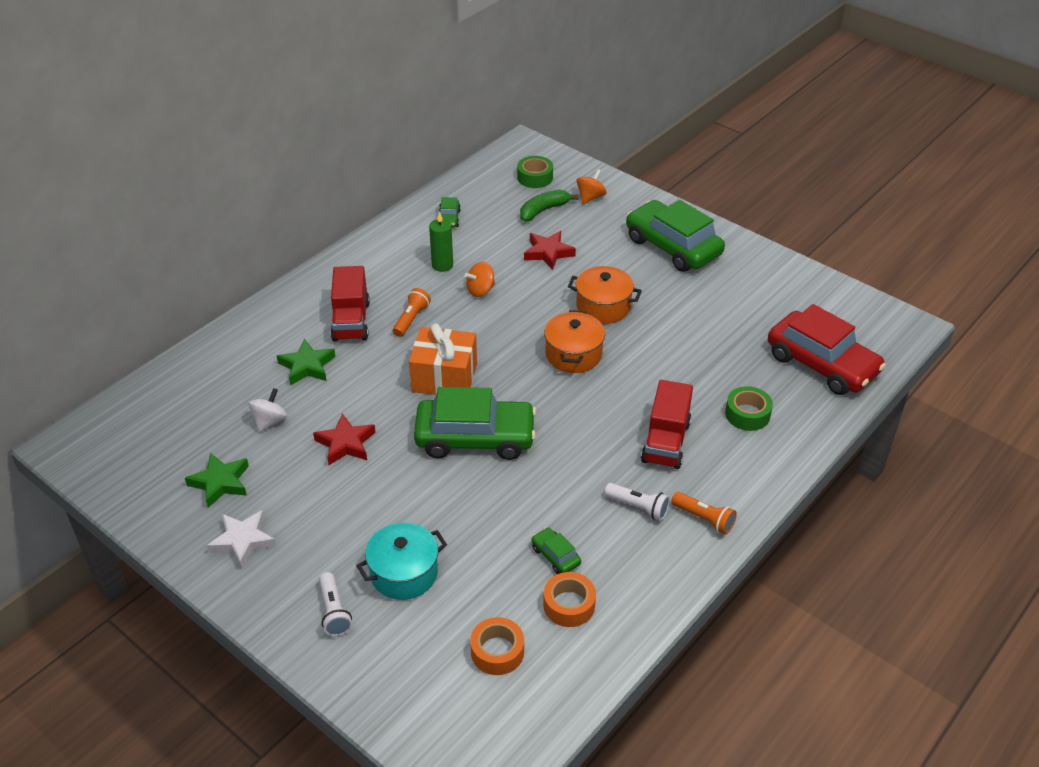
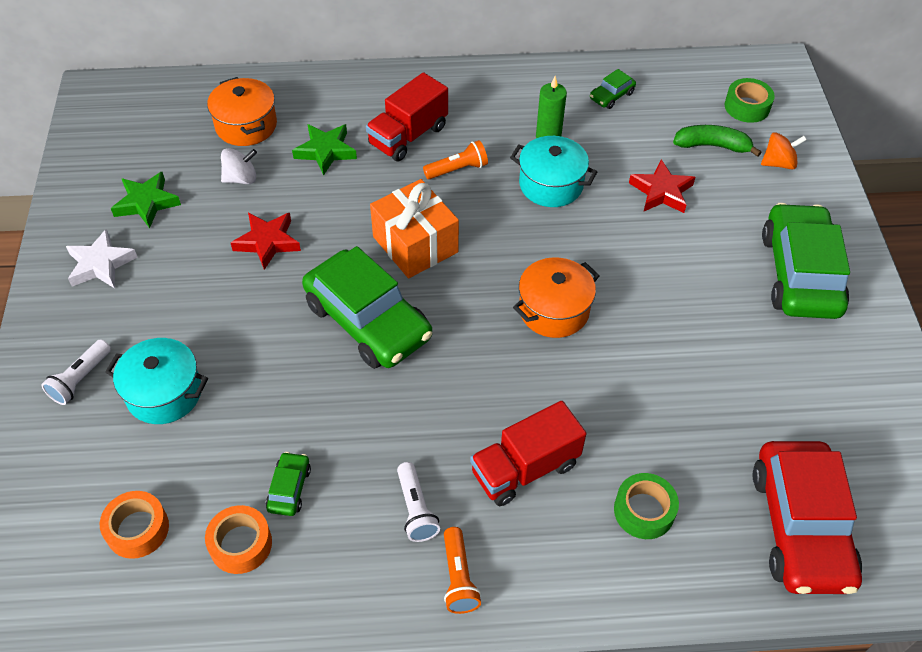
camera: 45 degrees right, 10 degrees up
orange spinning top [465,262,495,297] -> turquoise pot [510,136,598,207]
orange pot [568,266,642,324] -> orange pot moved to [207,77,277,146]

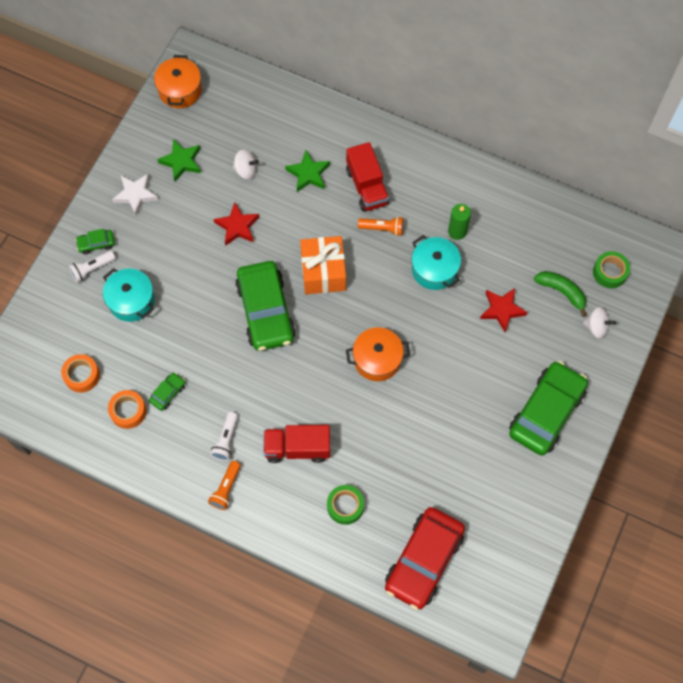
camera: 30 degrees right, 15 degrees up
orange pot [207,77,277,146] -> orange pot moved to [154,55,202,108]
red truck [366,72,448,162] -> red truck turned 90 degrees counterclockwise [346,142,389,212]
green car [590,69,636,109] -> green car moved to [75,229,115,254]
orange spinning top [761,132,807,170] -> white spinning top [583,307,616,339]

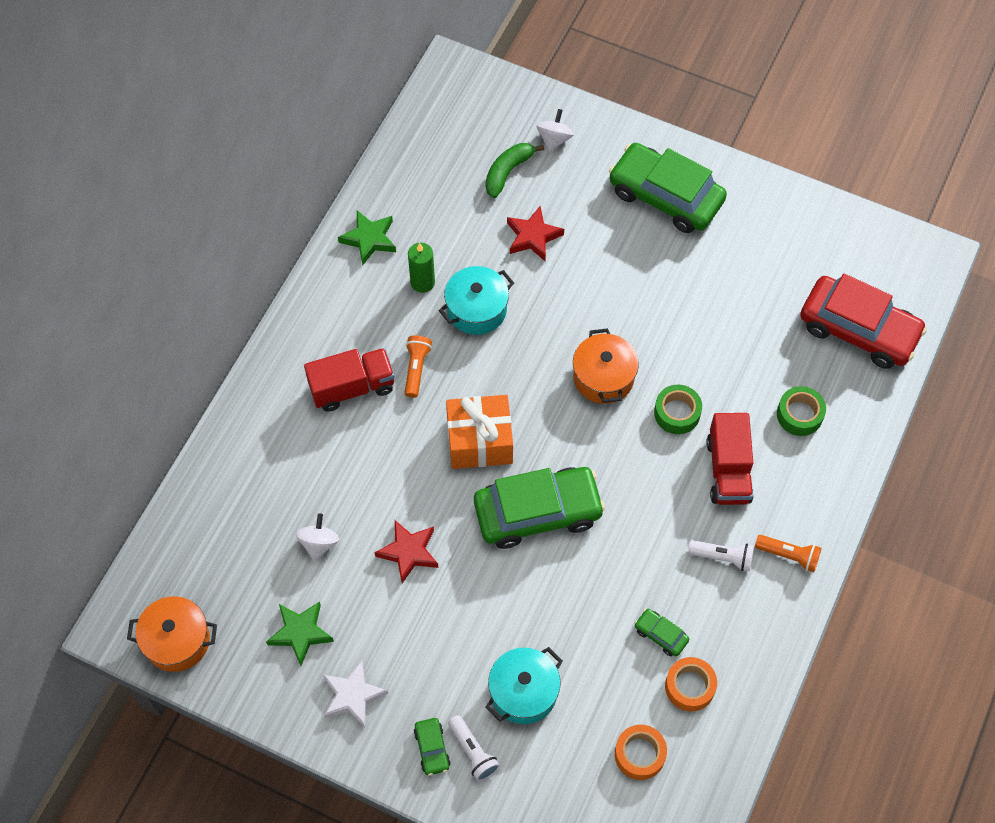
camera: 90 degrees left, 5 degrees down
green star [285,150,330,192] -> green star moved to [338,210,396,265]
green tape [593,251,630,288] -> green tape moved to [654,385,702,434]

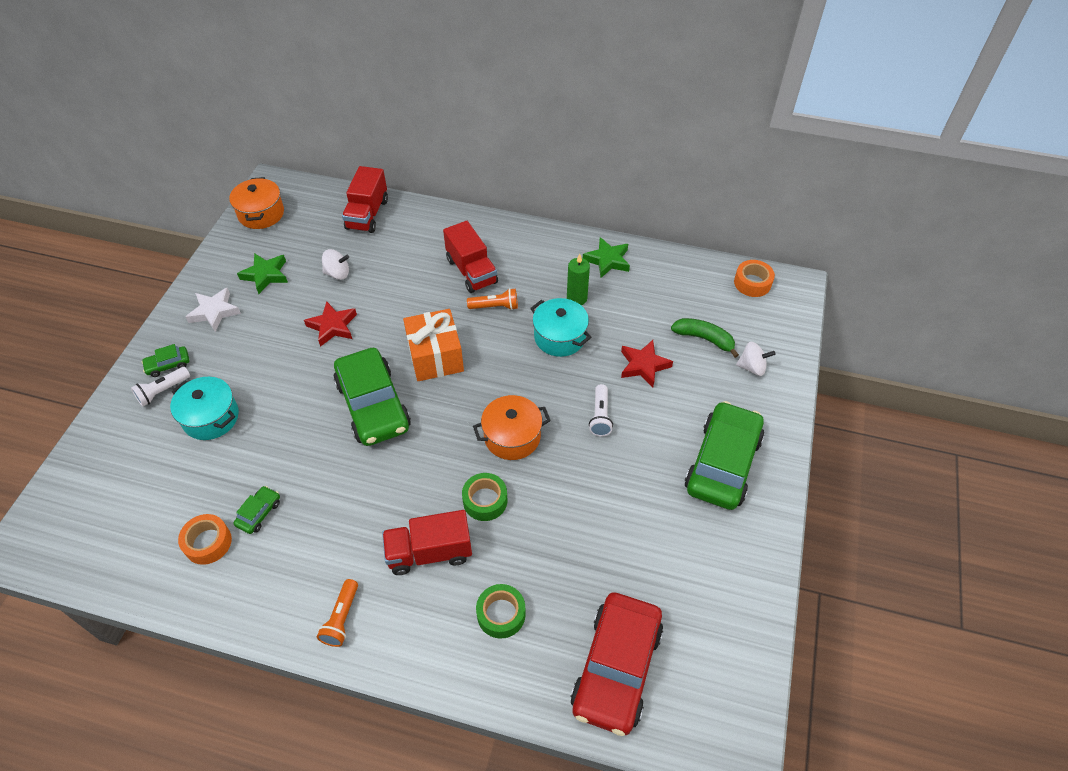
camera: 80 degrees right, 10 degrees down
orange tape [615,725,667,780] -> orange tape moved to [734,260,775,297]
white flashlight [688,540,754,571] -> white flashlight moved to [589,384,613,436]
none -> red truck [342,166,388,233]

